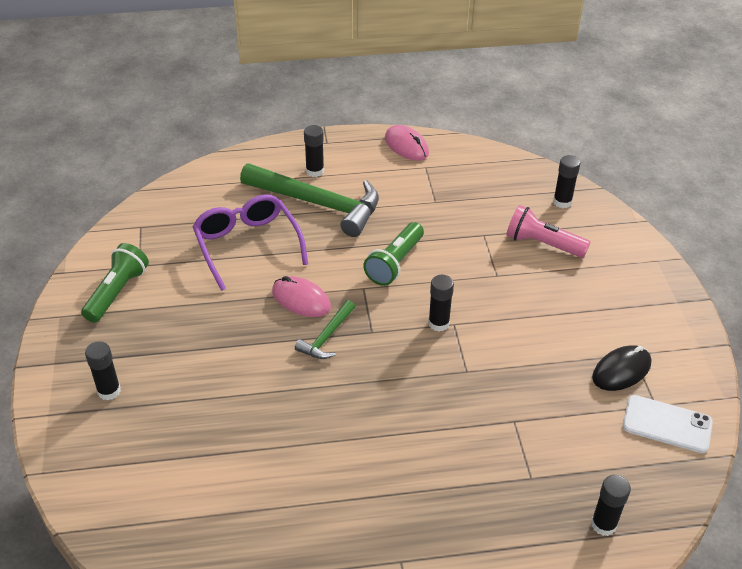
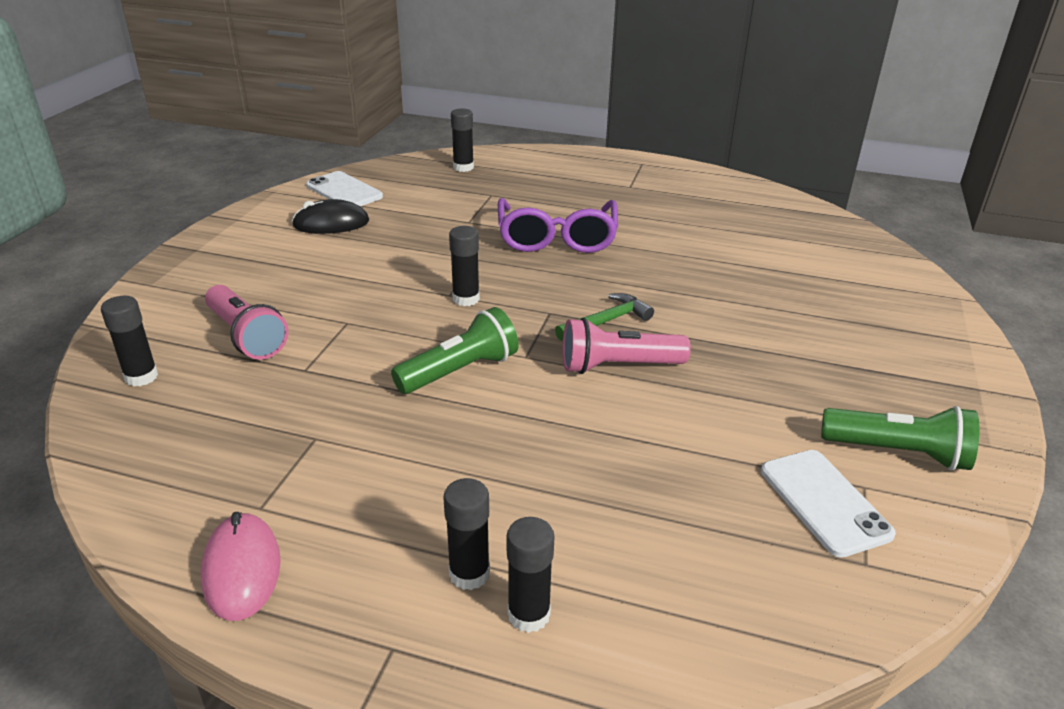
camera: 155 degrees left, 10 degrees down
green flashlight [81,243,149,323] -> green flashlight turned 120 degrees counterclockwise [821,406,979,470]
black glue stick [85,341,121,400] -> black glue stick moved to [507,517,555,633]
purple glasses [192,194,308,291] -> purple glasses moved to [498,198,618,253]
green hammer [240,163,379,237] -> none
pink mouse [272,276,331,317] -> pink flashlight [562,318,691,374]
none -> white phone [761,450,896,557]

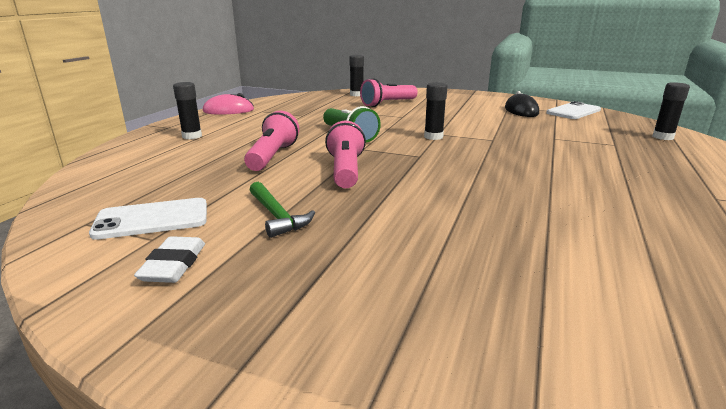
camera: 95 degrees right, 10 degrees down
purple glasses [498,198,618,253] -> none
black glue stick [507,517,555,633] -> none
green hammer [555,293,654,341] -> green hammer moved to [250,182,315,238]
green flashlight [821,406,979,470] -> white eraser [134,236,205,283]
none -> pink flashlight [244,111,299,171]

